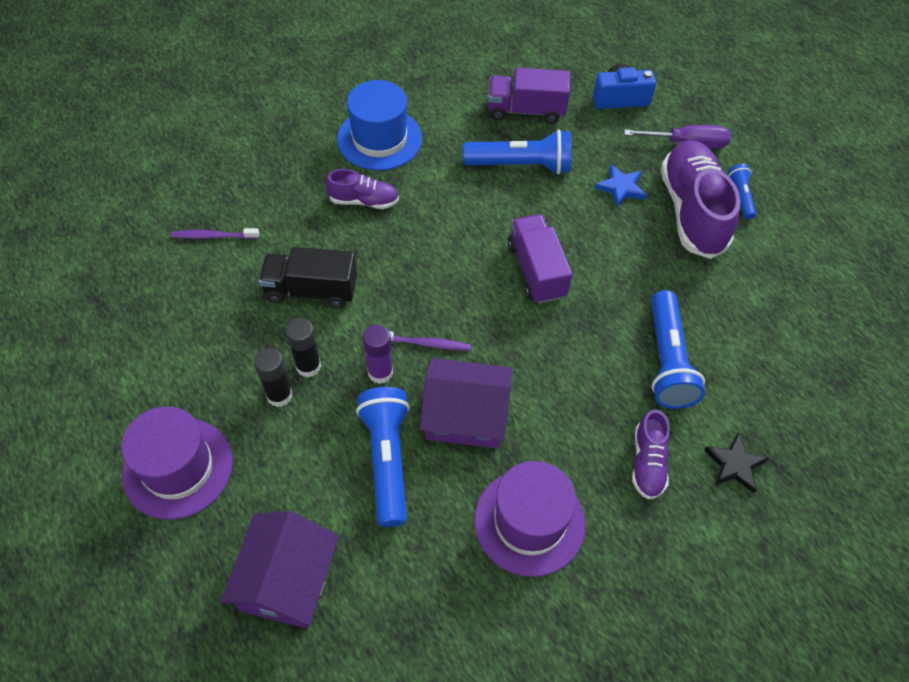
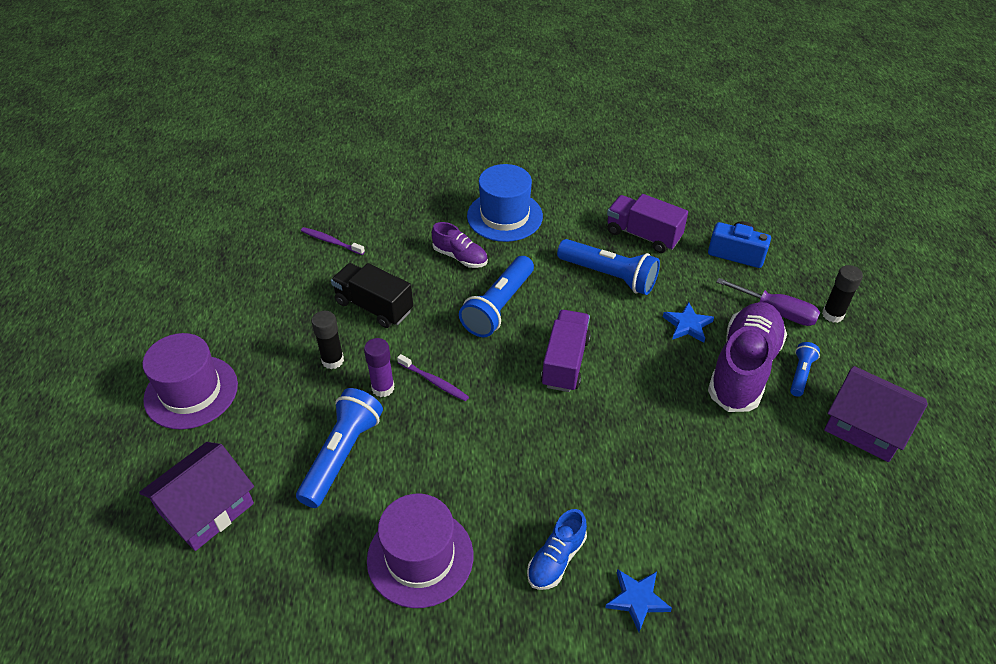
camera: 30 degrees right, 10 degrees down
black glue stick [254,348,292,407] -> black glue stick moved to [822,265,863,323]
purple house [420,358,512,448] -> purple house moved to [824,366,928,462]
purple shoe [632,409,670,500] -> blue shoe [527,509,587,590]
blue flashlight [651,290,705,409] -> blue flashlight moved to [459,256,534,337]
black star [704,432,769,493] -> blue star [605,569,672,632]

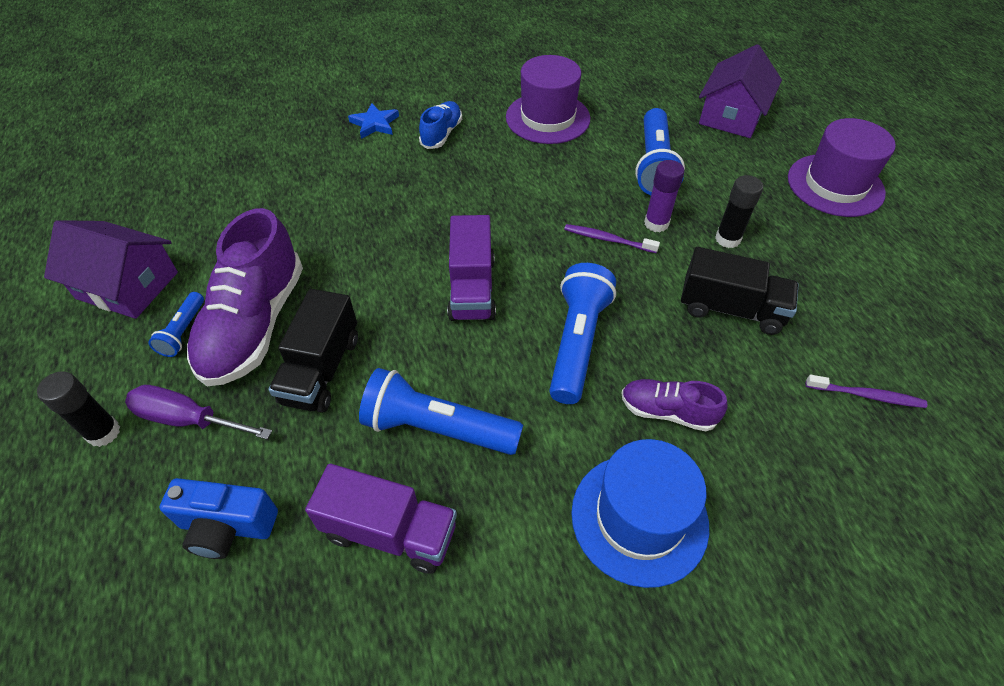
camera: 165 degrees right, 5 degrees up
blue star [663,302,714,343] -> black truck [268,289,358,413]

